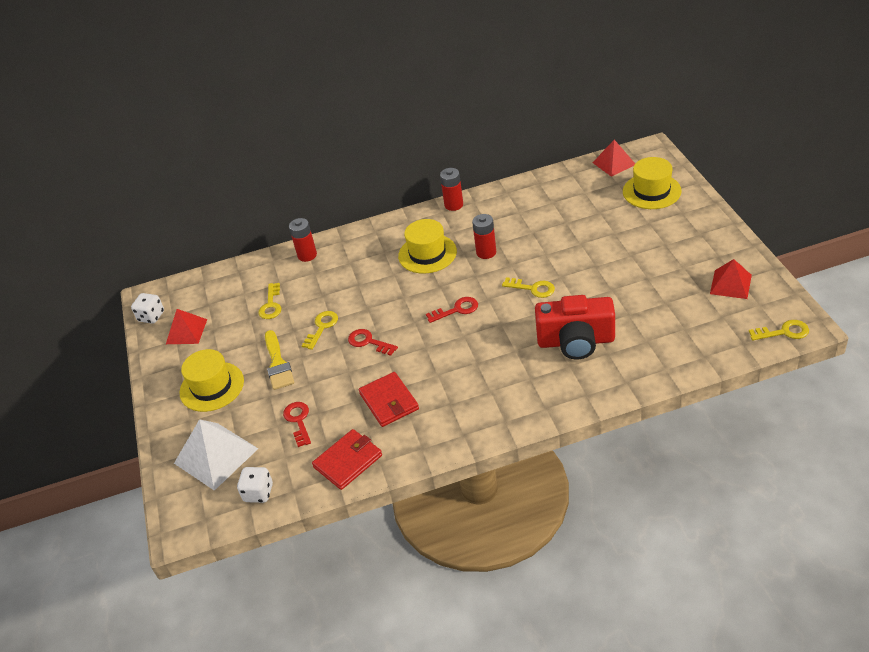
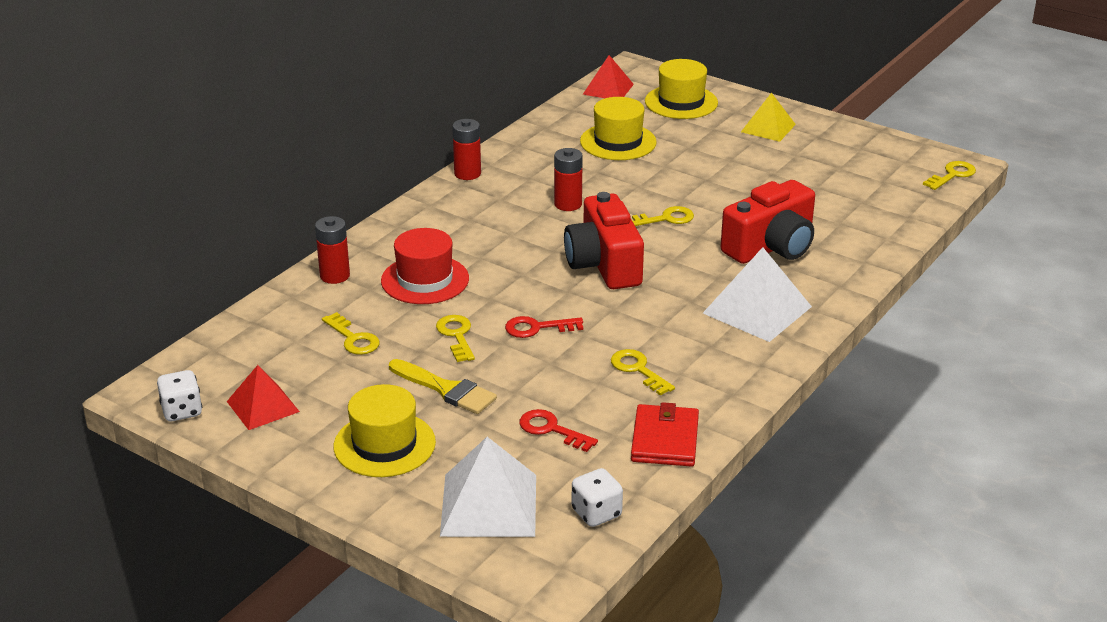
camera: 45 degrees left, 10 degrees down
red wallet [359,372,419,427] -> yellow key [611,349,675,396]
yellow hat [398,219,457,274] -> yellow hat moved to [580,97,657,160]
red key [426,297,478,323] -> red camera [564,192,644,289]
red pyramid [710,259,752,299] -> none
none -> red hat [381,228,469,304]
none -> white pyramid [703,247,812,342]
none -> yellow pyramid [741,93,796,142]

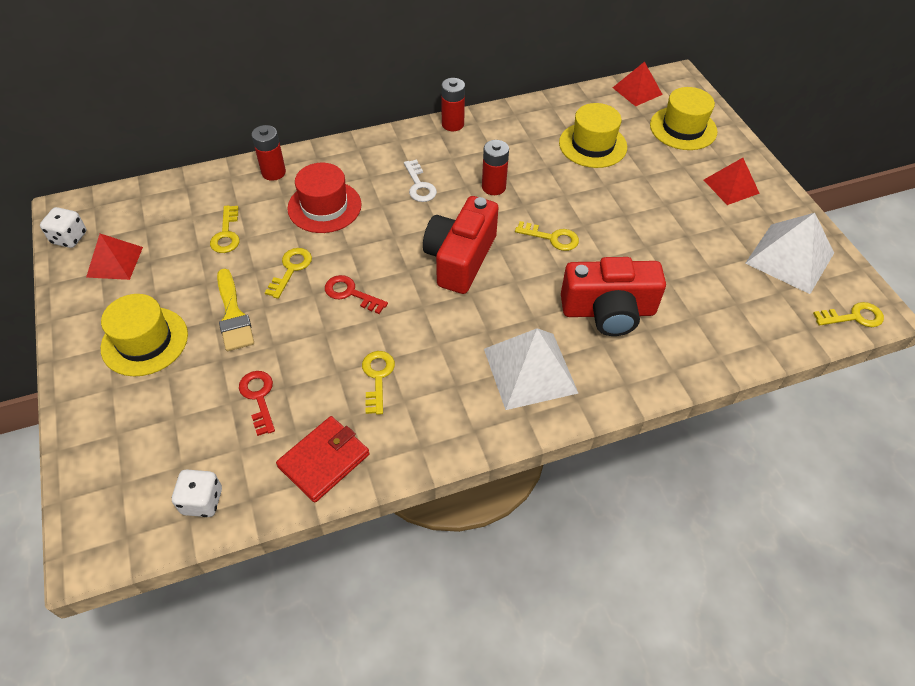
camera: 35 degrees right, 20 degrees up
white pyramid [440,437,536,537] -> white pyramid moved to [745,213,834,294]
yellow pyramid [741,93,796,142] -> red pyramid [704,158,760,205]
none -> white key [404,159,437,202]

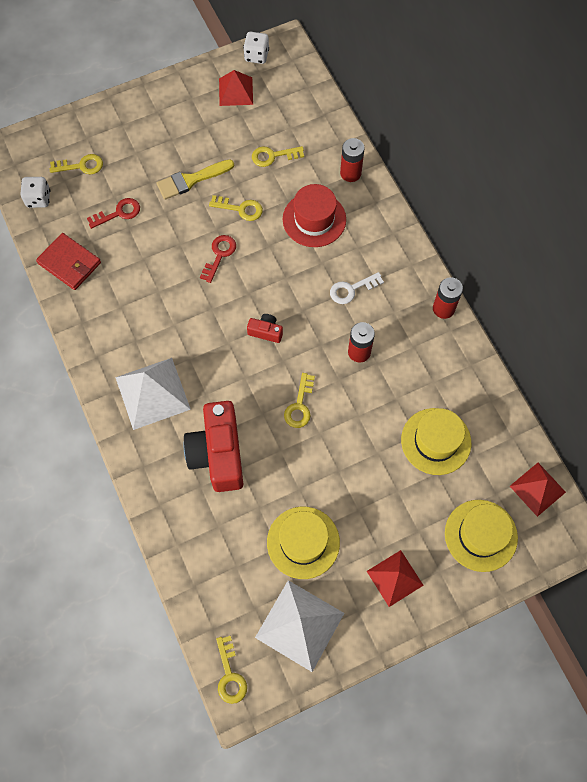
camera: 85 degrees right, 15 degrees up
yellow hat [101,294,188,376] -> yellow hat moved to [267,507,340,579]
yellow key [362,351,395,415] -> yellow key moved to [50,154,103,175]
red camera [423,196,499,294] -> red camera [247,314,283,343], size x0.44

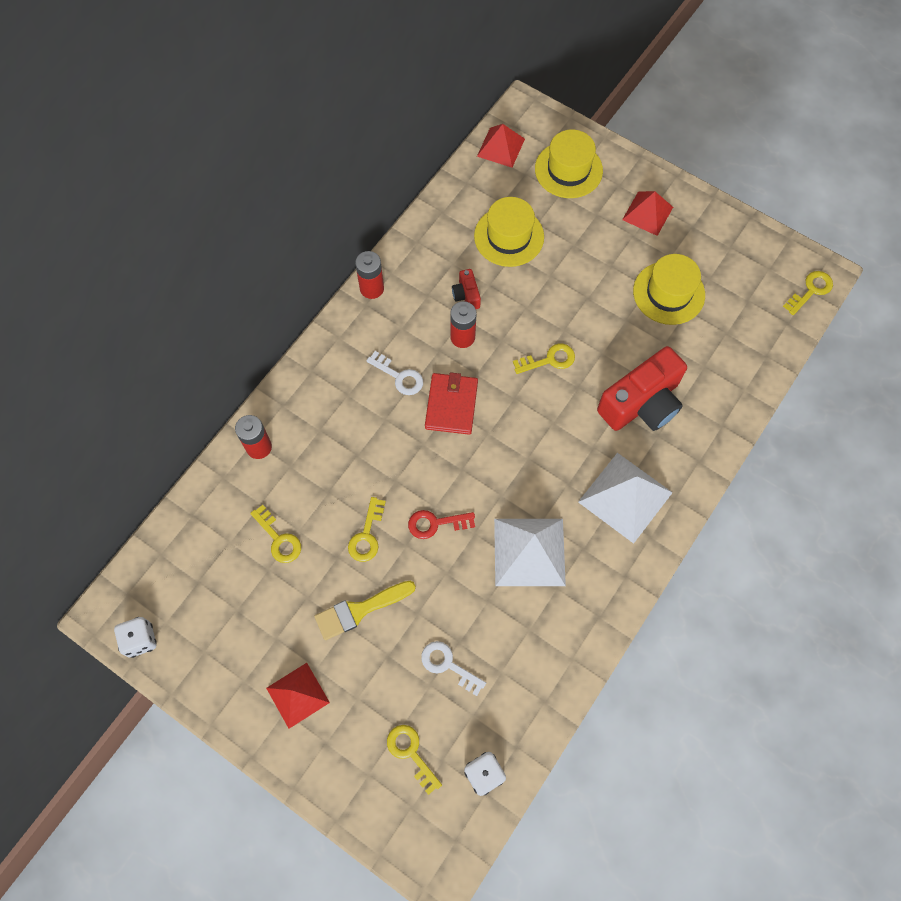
camera: 120 degrees left, 0 degrees up
red wallet [36,233,101,290] -> red wallet moved to [425,372,478,435]
red key [87,198,140,229] -> white key [421,641,486,696]
yellow brush [156,160,234,200] -> yellow brush turned 120 degrees clockwise [314,581,416,640]
yellow key [209,195,263,221] -> yellow key turned 150 degrees counterclockwise [348,497,386,562]
red pyramid [219,70,253,106] -> red pyramid moved to [266,663,330,729]
red camera [247,314,283,343] -> red camera moved to [452,269,481,309]
white pyramid [255,580,344,672] -> white pyramid moved to [494,519,566,586]
red hat [283,184,346,247] -> none

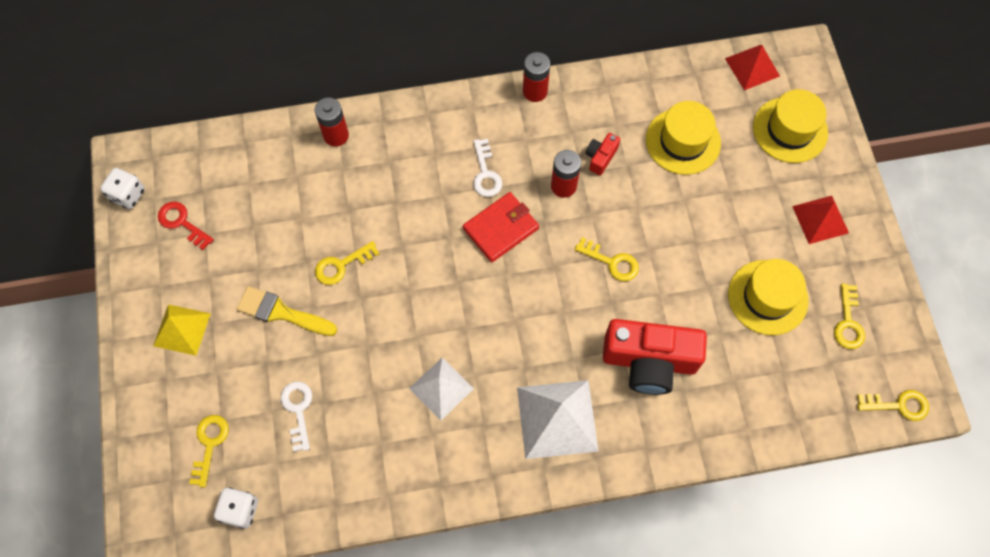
camera: 45 degrees right, 0 degrees up
yellow key [250,505,301,563] -> yellow key moved to [834,284,865,349]
red pyramid [266,663,330,729] -> yellow pyramid [153,304,211,356]
red key [408,510,475,539] -> red key moved to [158,202,214,250]
white pyramid [494,519,566,586] -> white pyramid [409,357,474,420], size x0.64

